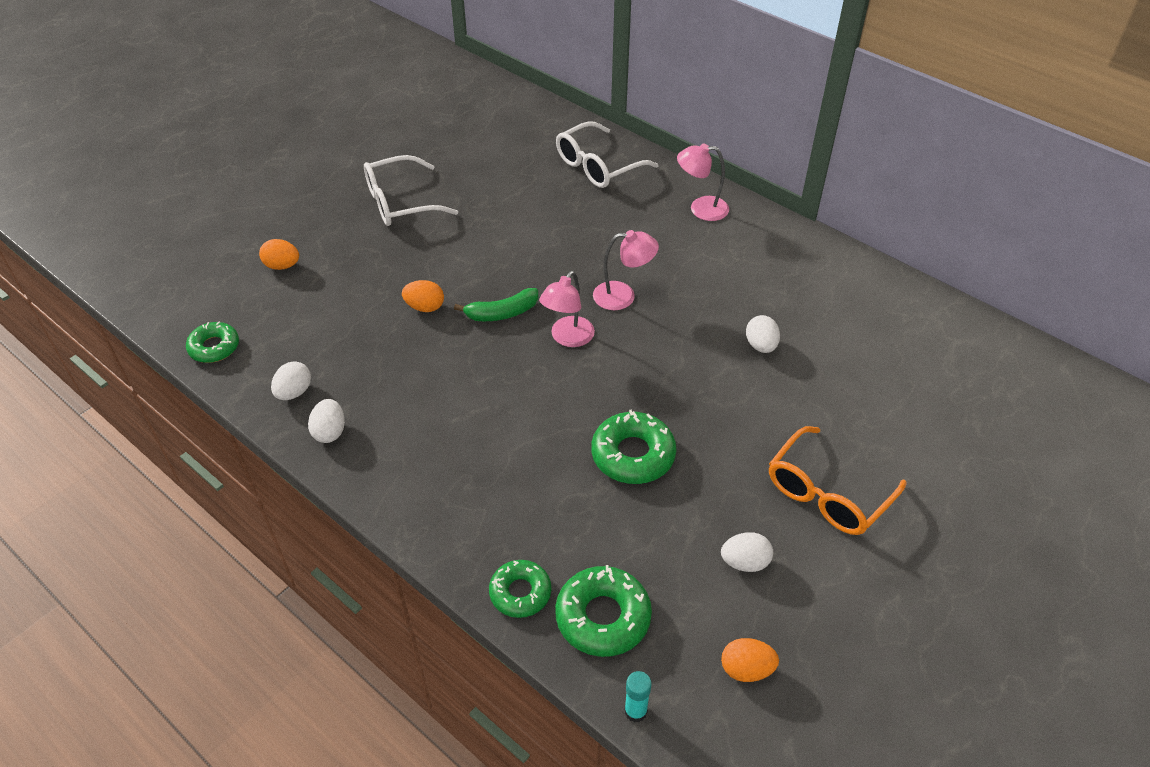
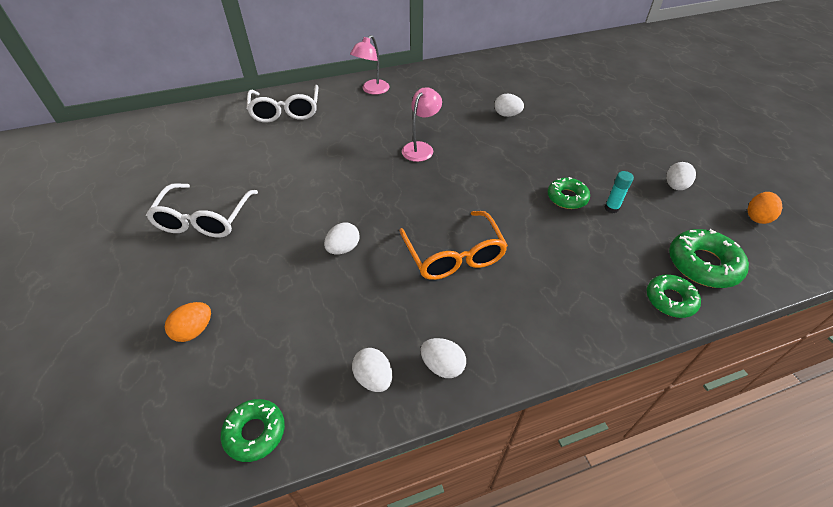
camera: 60 degrees left, 0 degrees up
orange egg [402,280,444,312] -> white egg [324,223,359,255]
green banana [454,288,538,321] -> none
pink lamp [539,271,595,347] -> none
green donut [591,410,676,484] -> green donut [548,177,590,209], size x0.66
turquoise glue stick [624,671,652,723] -> turquoise glue stick moved to [605,171,634,213]
orange glasses [769,426,906,535] -> orange glasses moved to [399,211,508,280]

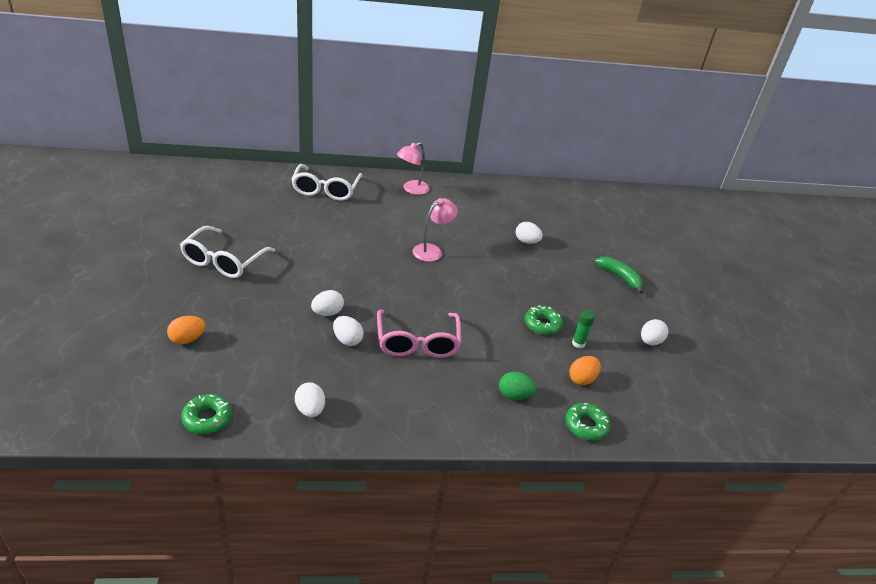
camera: 10 degrees right, 10 degrees down
orange glasses [399,211,508,280] -> pink glasses [377,310,461,358]
white egg [421,338,466,378] -> white egg moved to [333,316,364,346]
turquoise glue stick [605,171,634,213] -> green glue stick [572,310,595,348]
green donut [669,229,749,288] -> none
orange egg [748,192,782,224] -> orange egg moved to [569,356,601,385]
none -> green egg [499,372,537,400]
none -> green banana [595,257,643,294]

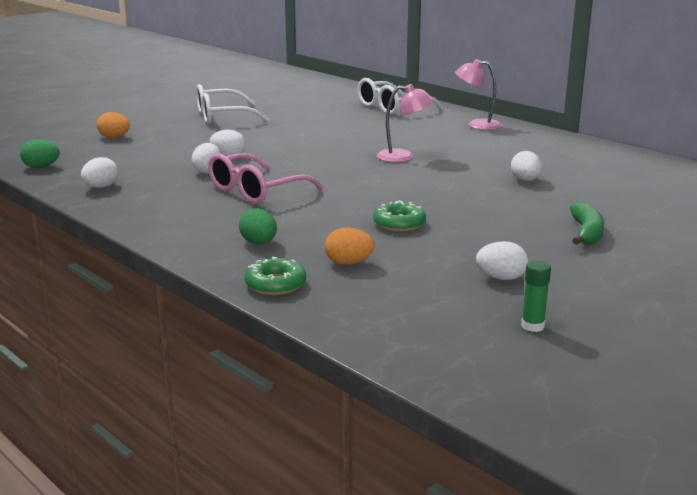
camera: 55 degrees right, 15 degrees down
green donut [181,394,232,434] -> green egg [20,139,60,168]
green glue stick [572,310,595,348] -> green glue stick moved to [521,260,551,332]

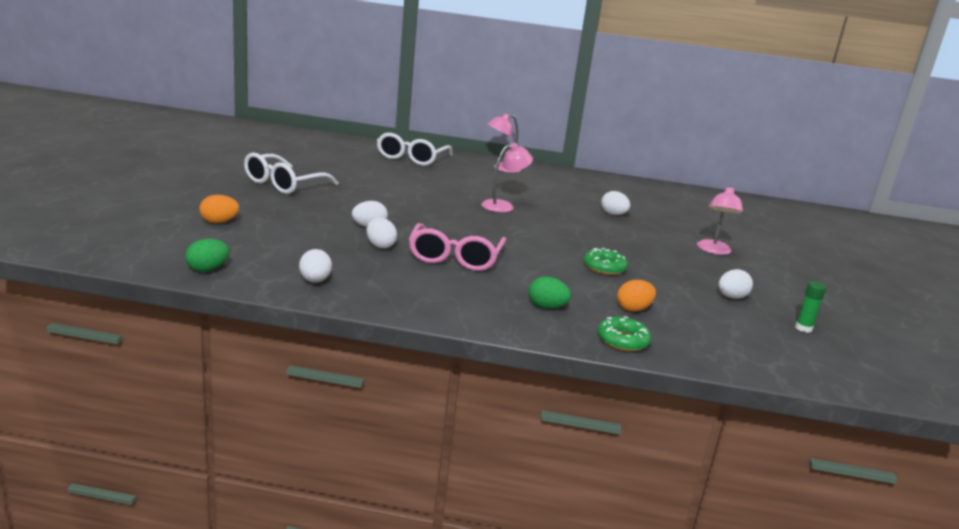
camera: 40 degrees left, 0 degrees up
green banana [570,202,604,245] -> pink lamp [697,186,743,255]

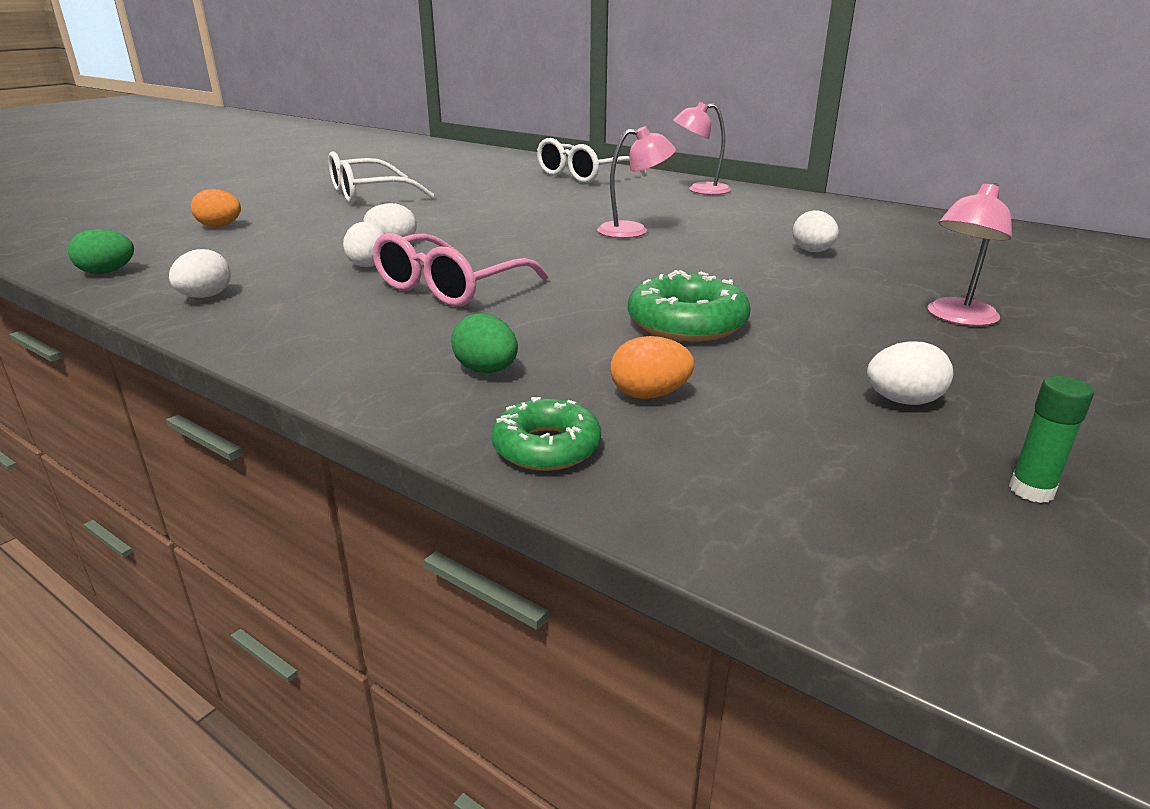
camera: 30 degrees right, 5 degrees up
green donut [584,248,628,275] -> green donut [628,270,751,342], size x1.51

